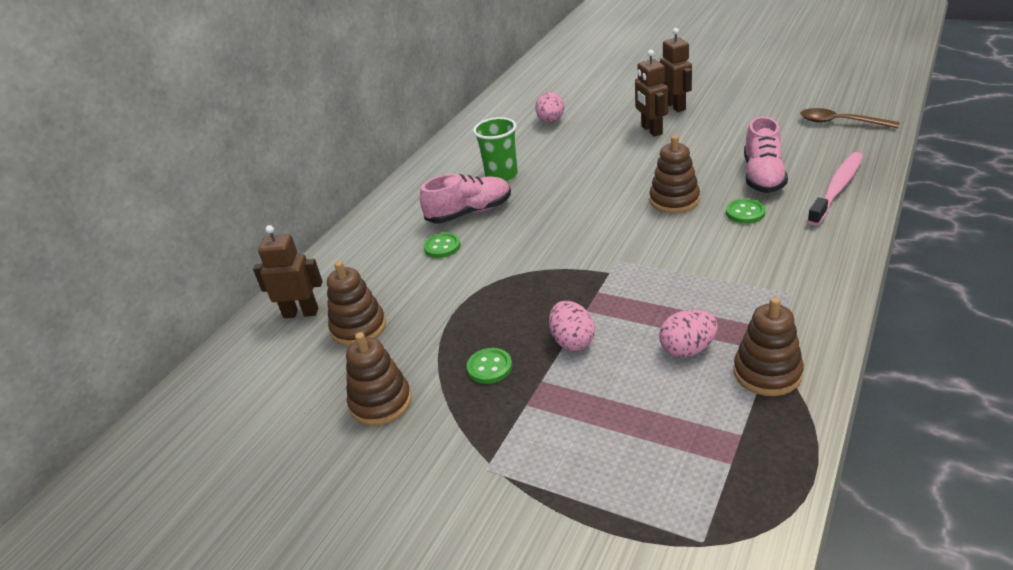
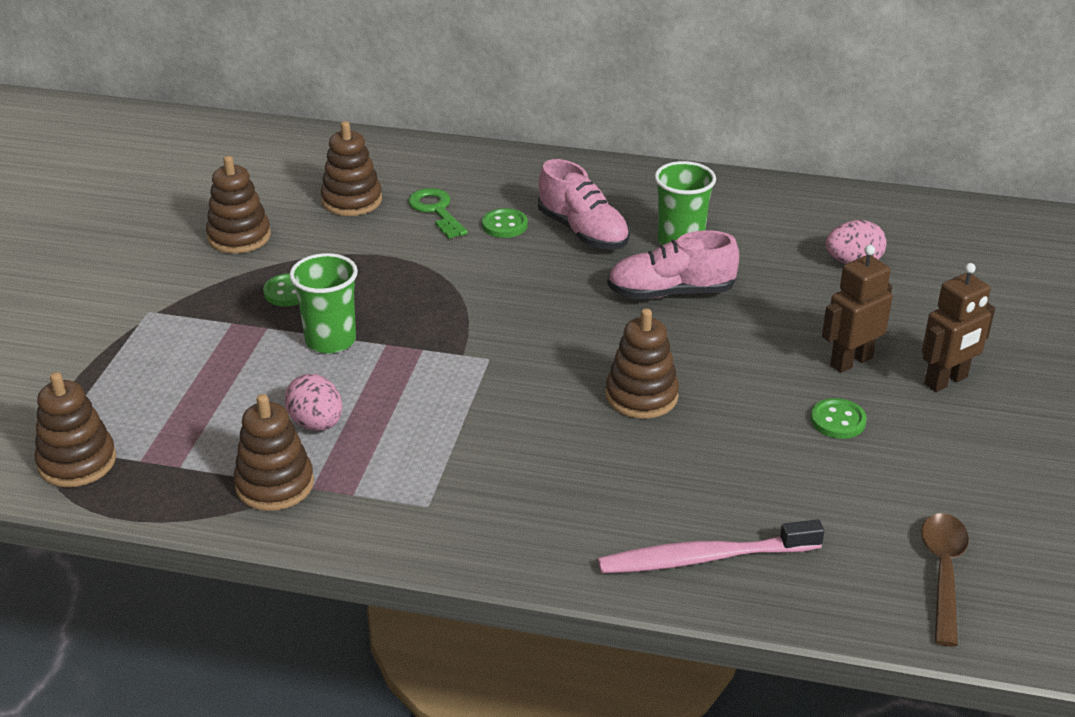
camera: 70 degrees right, 0 degrees up
brown robot [253,225,323,318] -> none
pink egg [549,301,595,351] -> green cup [289,253,358,354]
green button [726,199,765,224] -> green button moved to [810,398,867,439]
pink shoe [744,117,788,193] -> pink shoe moved to [607,230,739,299]
pink toothbrush [807,152,863,226] -> pink toothbrush turned 150 degrees clockwise [598,520,824,574]
none -> brown stacking toy [35,372,116,487]
none -> green key [408,188,468,239]

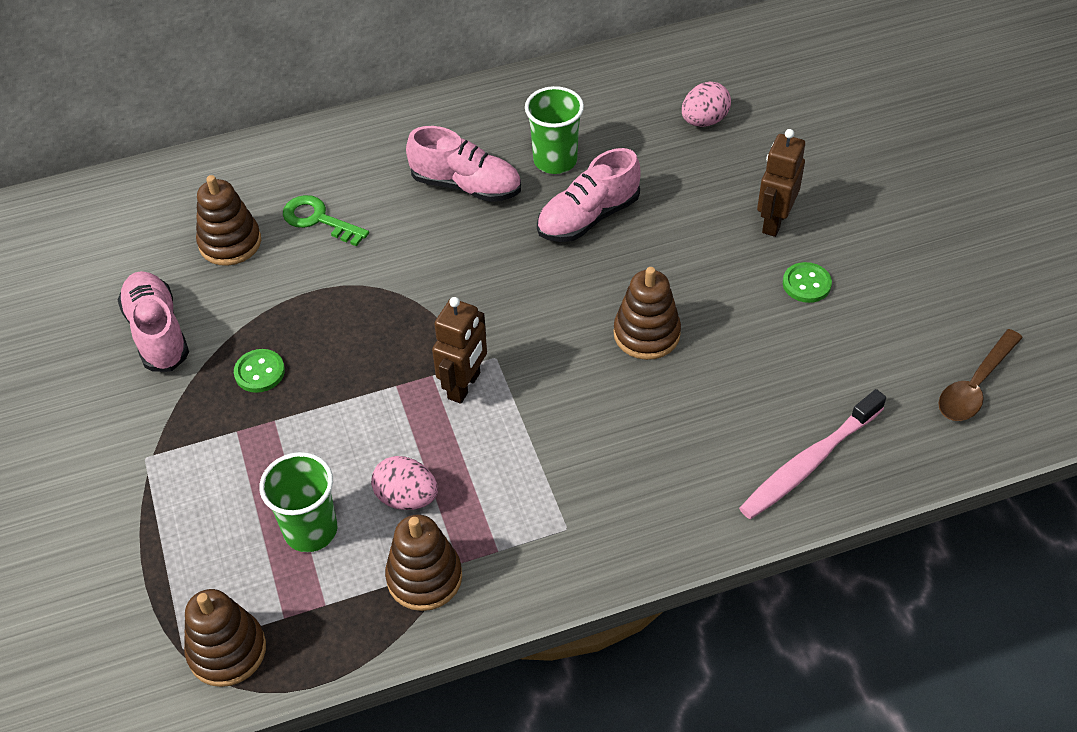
camera: 30 degrees left, 15 degrees up
brown stacking toy [206,156,271,254] -> pink shoe [117,271,189,372]
green cup [289,253,358,354] -> green cup moved to [259,452,337,552]
green button [482,208,528,238] -> none
brown spoon [921,513,969,646] -> brown spoon turned 120 degrees counterclockwise [939,329,1023,421]
brown robot [922,263,995,392] -> brown robot moved to [432,297,487,404]

